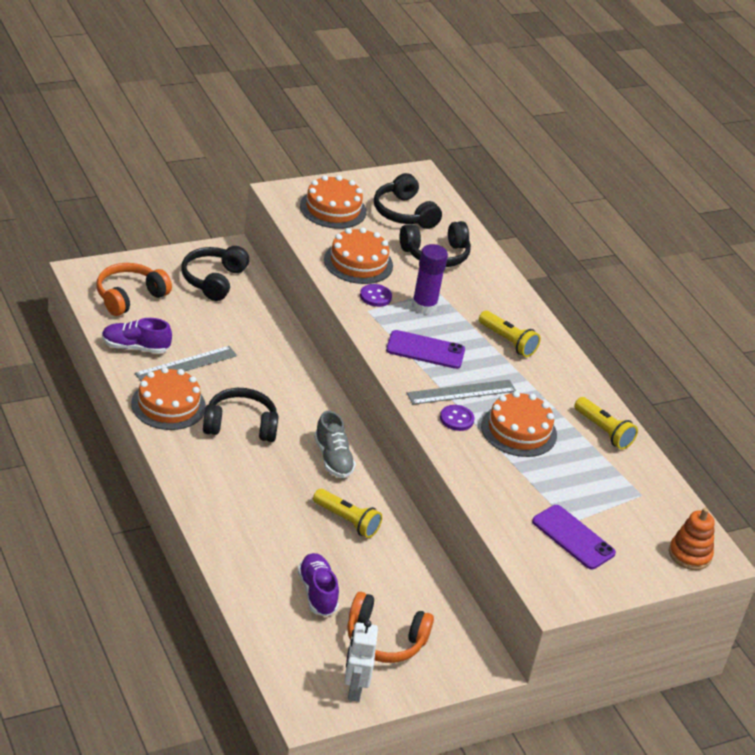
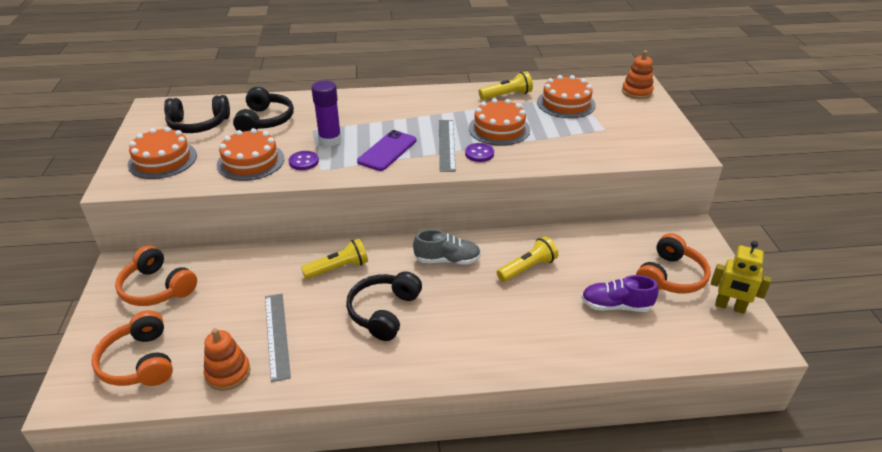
camera: 65 degrees left, 0 degrees up
purple shoe [102,318,172,354] -> orange stacking toy [204,328,251,391]
orange cake [131,367,206,430] -> orange cake moved to [537,75,596,118]
black headphones [181,246,249,301] -> orange headphones [115,245,197,306]
white robot [344,620,378,702] -> yellow robot [711,241,771,314]
yellow flashlight [479,311,541,357] -> yellow flashlight moved to [301,239,368,279]
purple phone [532,505,616,569] -> none

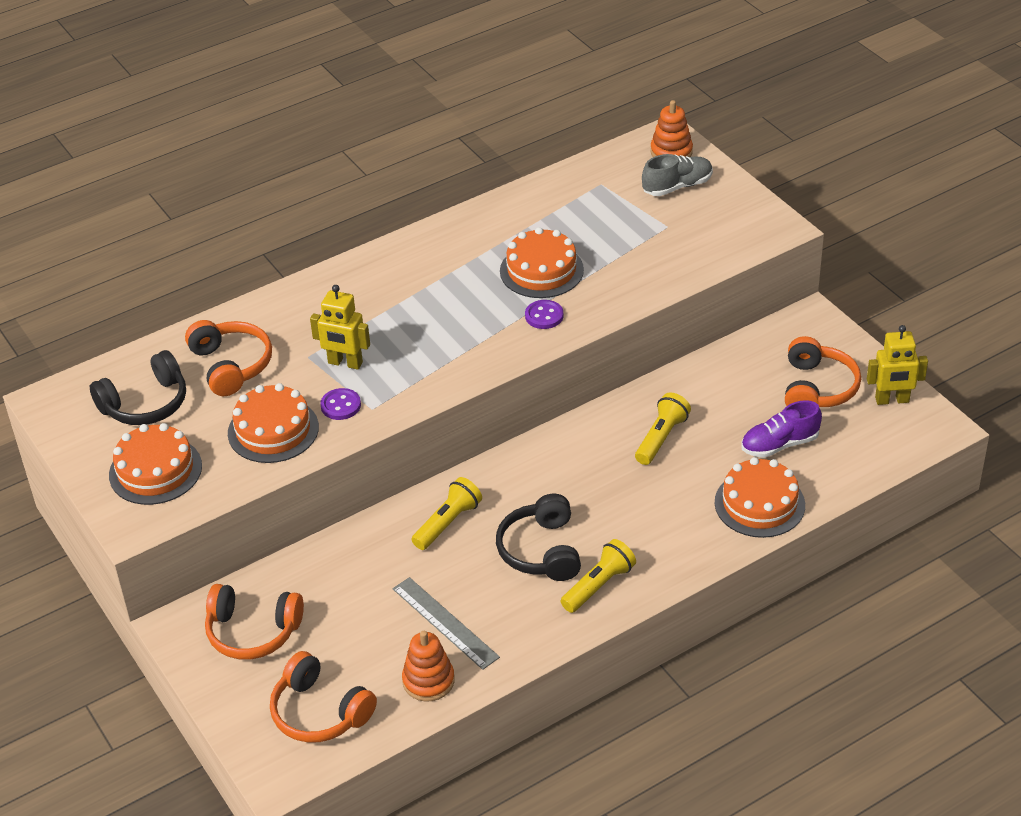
camera: 25 degrees left, 5 degrees up
black headphones [233,87,294,132] -> orange headphones [185,320,272,396]
purple glue stick [311,80,342,146] -> yellow robot [310,285,370,370]
purple phone [357,130,416,171] -> none
grey shoe [413,229,481,265] -> grey shoe moved to [642,154,713,196]
grey ruler [439,120,456,172] -> none
yellow flashlight [479,71,533,100] -> yellow flashlight moved to [561,539,636,613]
orange cake [537,75,596,118] -> orange cake moved to [715,457,805,538]

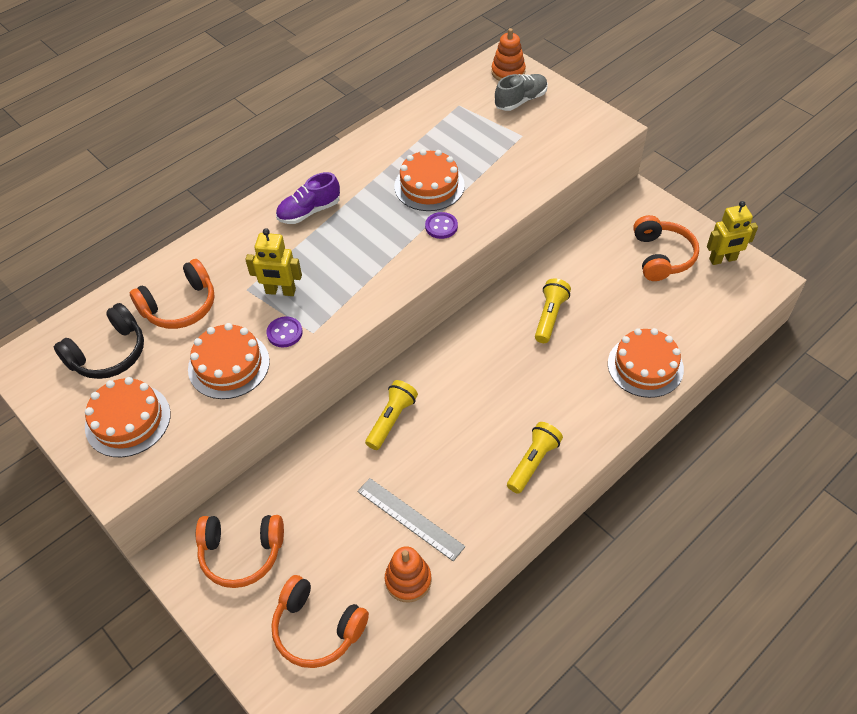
camera: 10 degrees left, 10 degrees up
orange headphones [185,320,272,396] -> orange headphones turned 90 degrees clockwise [130,259,215,329]
black headphones [496,494,581,581] -> none
purple shoe [741,400,822,458] -> purple shoe moved to [276,172,340,224]

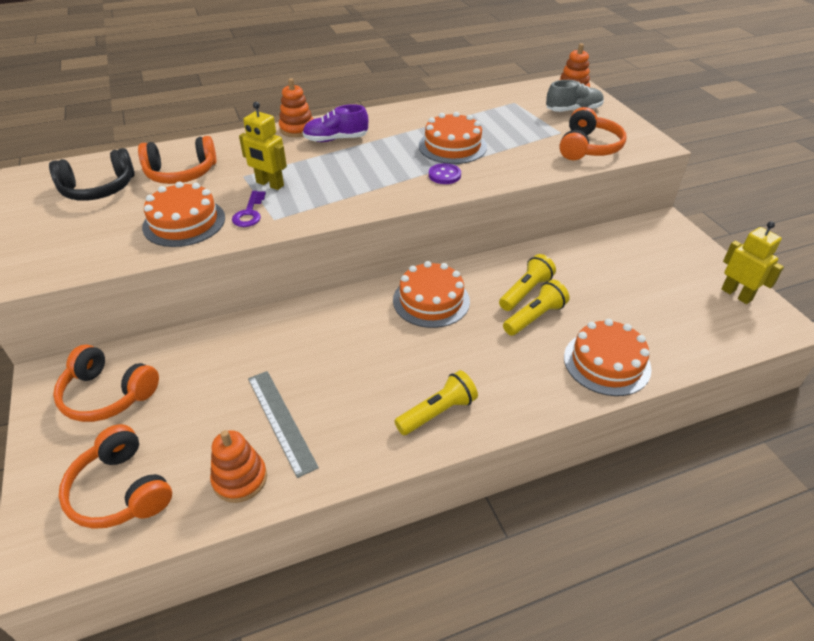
camera: 20 degrees right, 10 degrees down
orange cake [85,377,171,457] -> orange cake moved to [393,261,470,328]
purple button [266,316,303,347] -> purple key [232,191,266,227]
yellow flashlight [365,380,418,450] -> yellow flashlight moved to [503,280,569,336]
orange headphones [633,215,699,281] -> orange headphones moved to [559,107,626,160]
yellow robot [707,201,758,265] -> yellow robot turned 135 degrees counterclockwise [721,221,784,304]
none -> orange stacking toy [279,78,313,137]

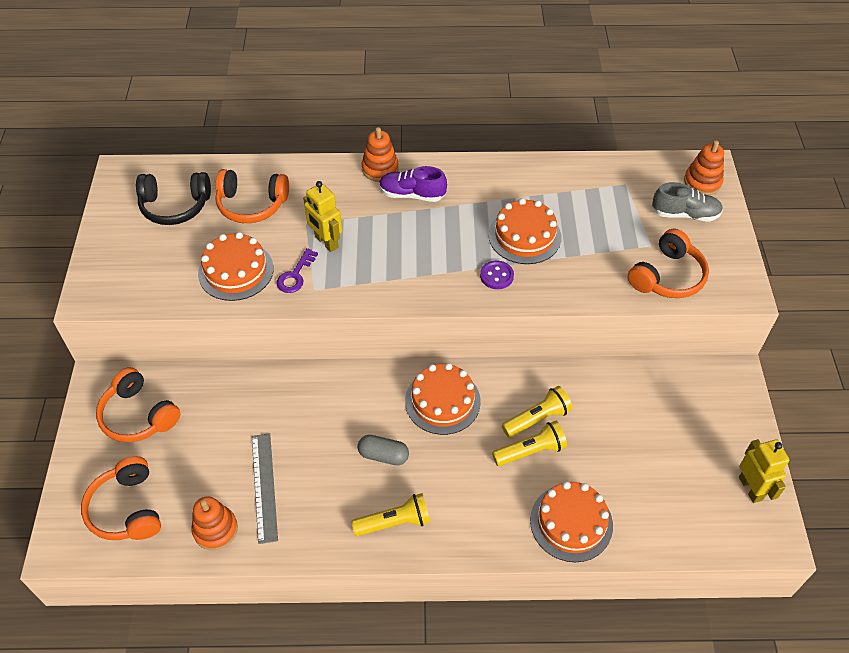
camera: 20 degrees right, 10 degrees up
none -> grey capsule [358,435,409,465]

